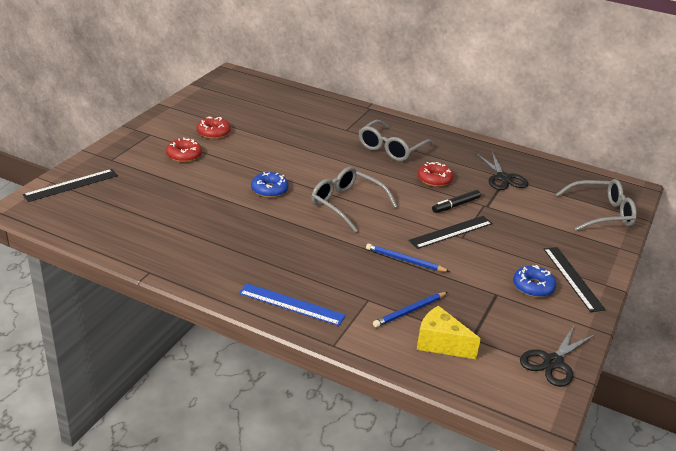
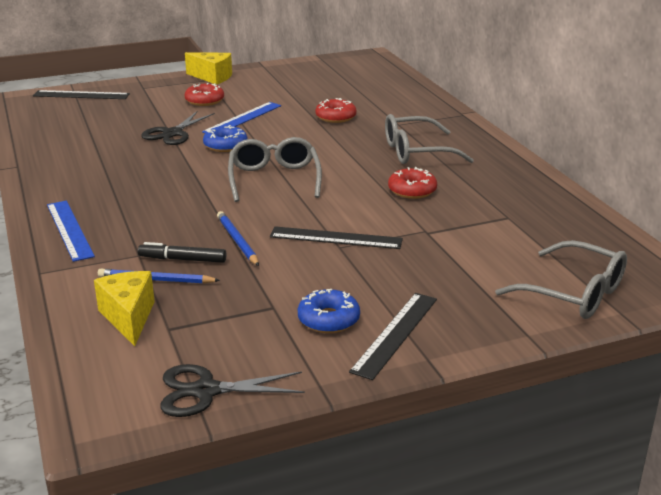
camera: 45 degrees right, 5 degrees down
red donut [197,116,231,139] -> red donut moved to [315,98,357,123]
black marker [432,190,481,213] -> black marker moved to [138,242,226,263]
black scissors [476,152,528,190] -> black scissors moved to [141,111,215,145]
none -> yellow cheese [185,52,232,85]
none -> blue ruler [202,102,281,133]

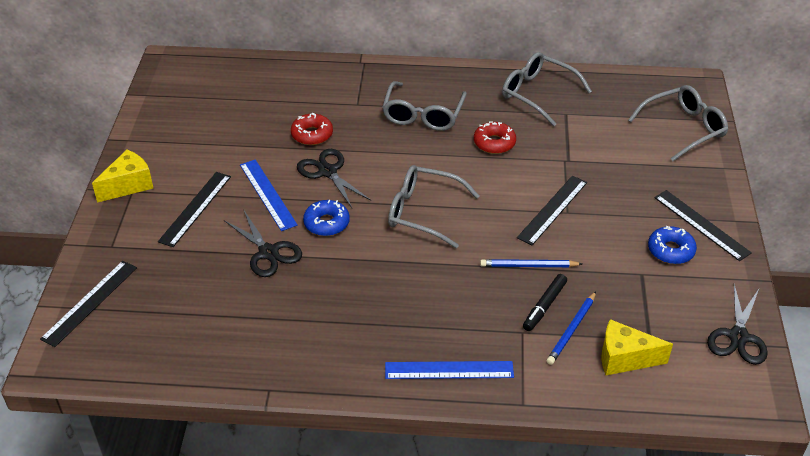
camera: 65 degrees left, 15 degrees up
red donut [184,83,224,106] -> black ruler [158,172,231,247]
none -> black scissors [297,149,371,208]
none -> grey glasses [502,52,592,126]

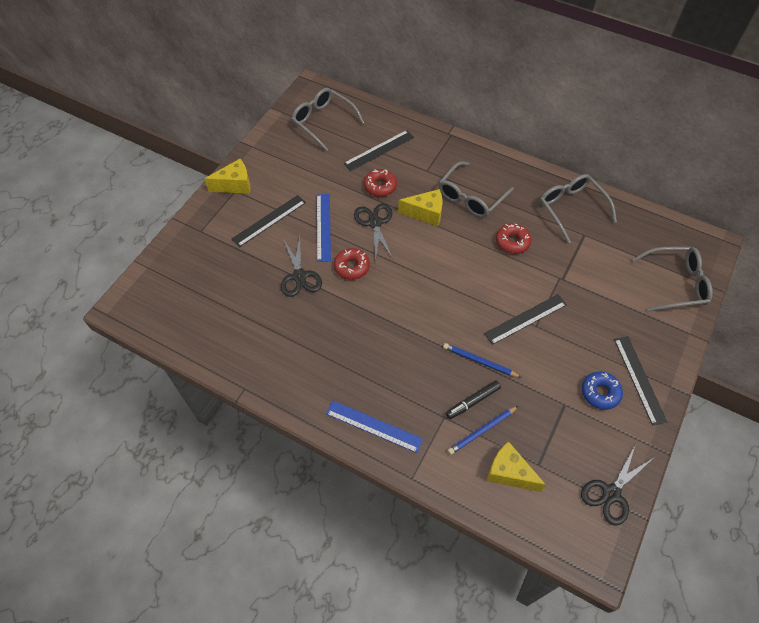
camera: 25 degrees right, 15 degrees up
black ruler [40,261,137,347] -> black ruler moved to [343,130,414,171]
blue donut [303,200,350,236] -> red donut [334,248,370,280]
grey glasses [388,165,479,248] -> grey glasses moved to [292,88,364,151]
none -> yellow cheese [398,189,442,226]

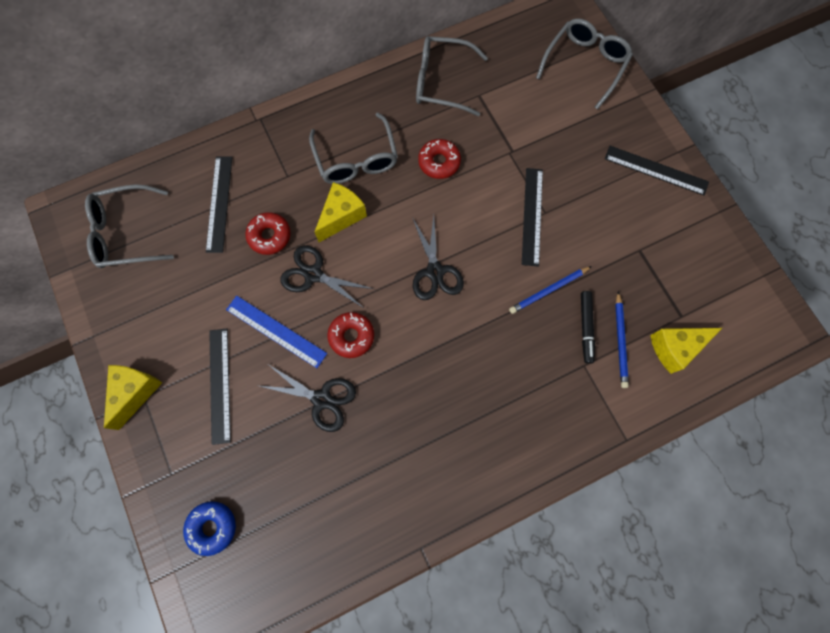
camera: 55 degrees left, 15 degrees up
blue ruler [326,401,423,453] -> none
black scissors [581,444,652,526] -> black scissors moved to [412,215,464,300]
blue donut [582,372,623,410] -> blue donut moved to [183,501,236,556]

